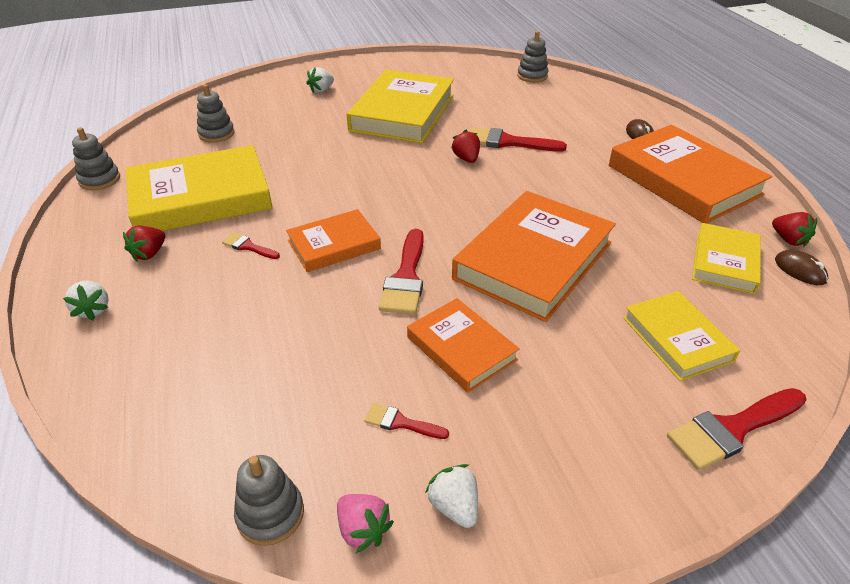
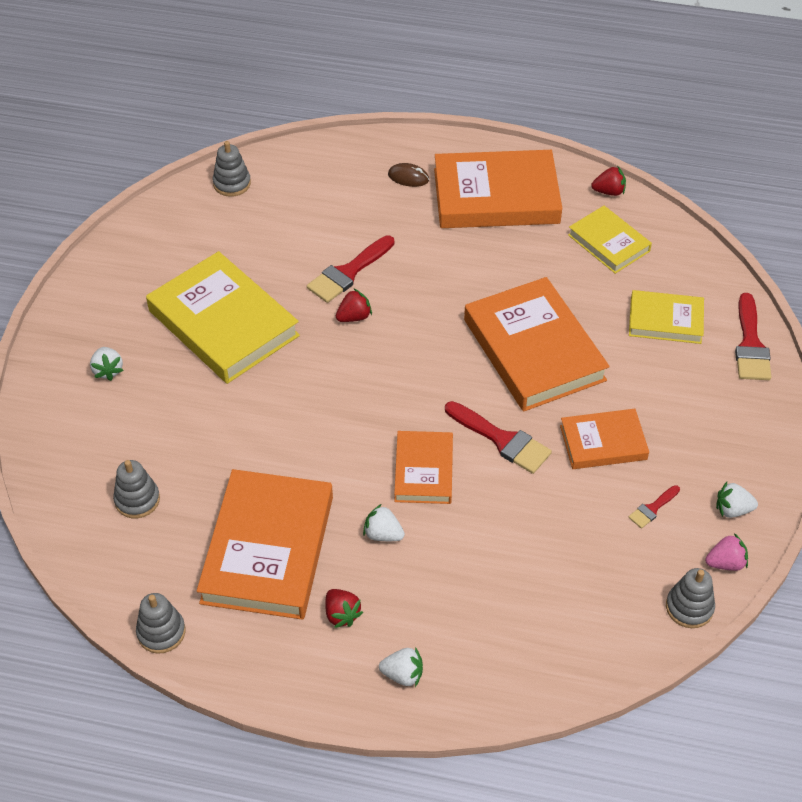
camera: 60 degrees left, 10 degrees up
yellow book [126,145,273,231] -> orange book [197,469,333,620]
red brush [222,233,280,259] -> white strawberry [363,504,405,541]
red strawberry [451,130,480,163] -> red strawberry turned 135 degrees clockwise [336,288,372,322]
brown mouse [775,250,828,285] -> none

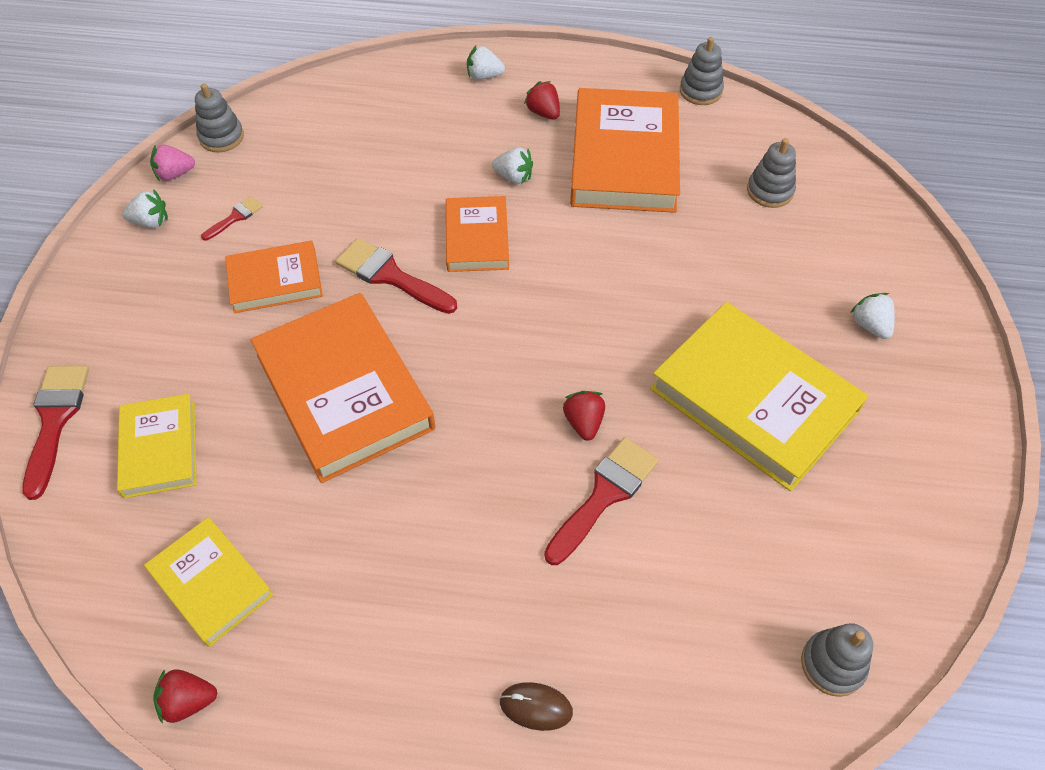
camera: 175 degrees right, 5 degrees up
red strawberry [336,288,372,322] -> red strawberry turned 120 degrees clockwise [563,391,605,441]
orange book [434,150,562,228] -> none
yellow book [629,290,704,344] -> yellow book turned 75 degrees clockwise [117,394,197,498]

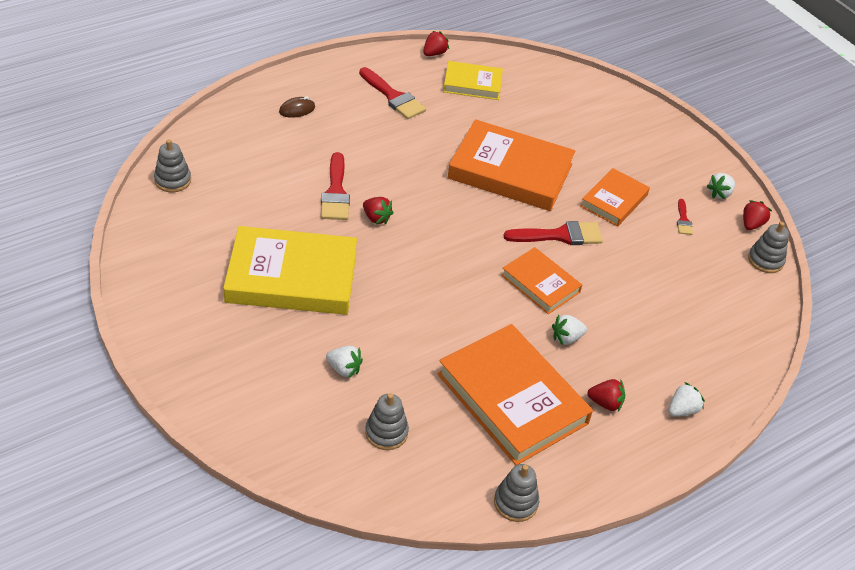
camera: 135 degrees right, 10 degrees down
red brush [22,366,89,500] -> red brush moved to [359,67,426,119]
yellow book [117,394,197,498] -> none
pink strawberry [150,145,195,181] -> red strawberry [743,200,772,230]
white strawberry [850,293,895,339] -> white strawberry moved to [326,346,363,378]

